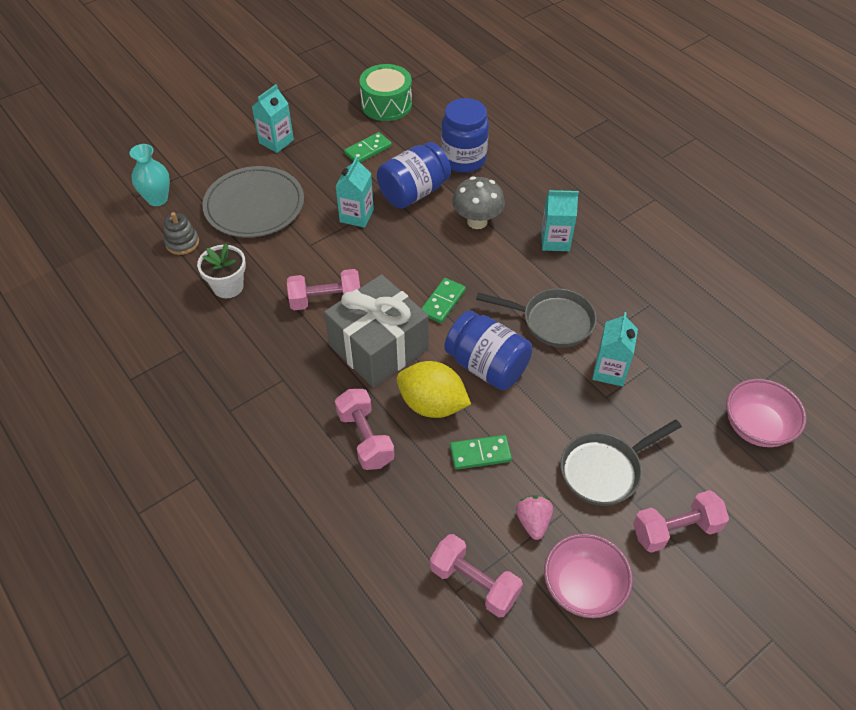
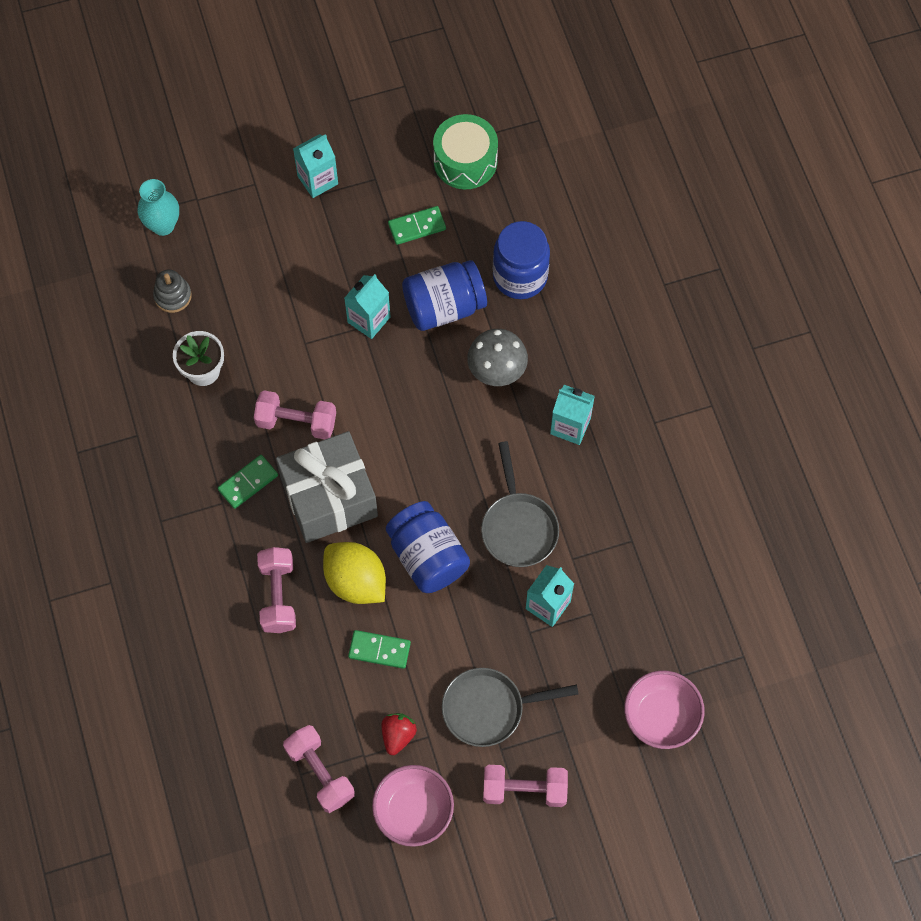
camera: 20 degrees right, 15 degrees up
grey plate [202,166,304,238] -> none
green domino [421,278,466,323] -> green domino moved to [218,455,278,509]
grey pan [476,288,597,347] -> grey pan turned 45 degrees clockwise [481,441,559,567]
pink strawberry [516,495,553,540] -> red strawberry [381,713,417,755]

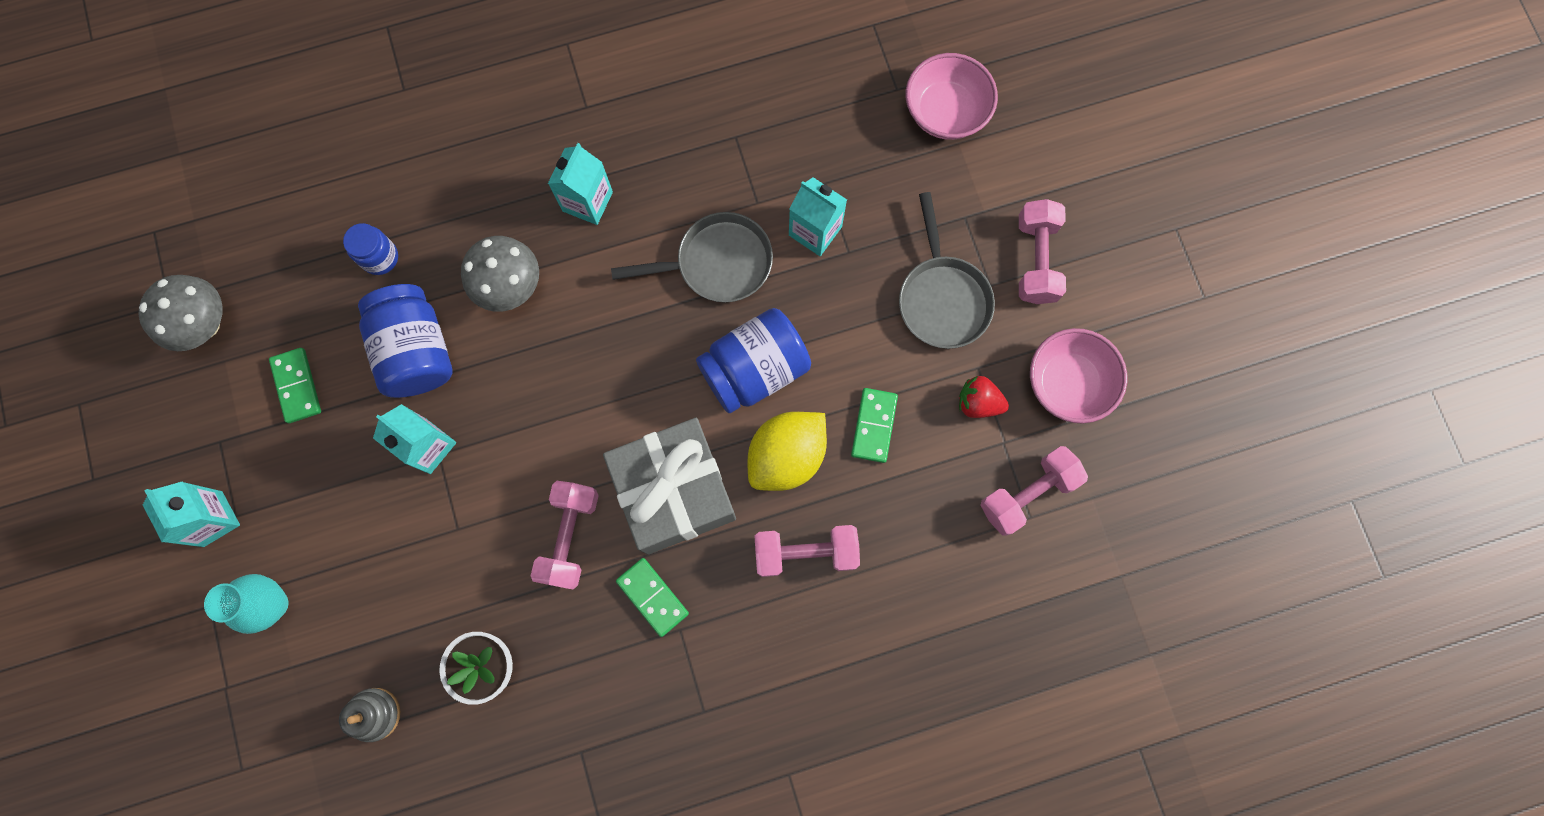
camera: 90 degrees left, 10 degrees up
turquoise vase [137,179,179,236] -> turquoise vase moved to [204,574,288,634]
green drum [433,114,498,189] -> grey mushroom [139,275,223,351]
blue jar [493,221,550,299] -> blue jar [343,223,398,275], size x0.56

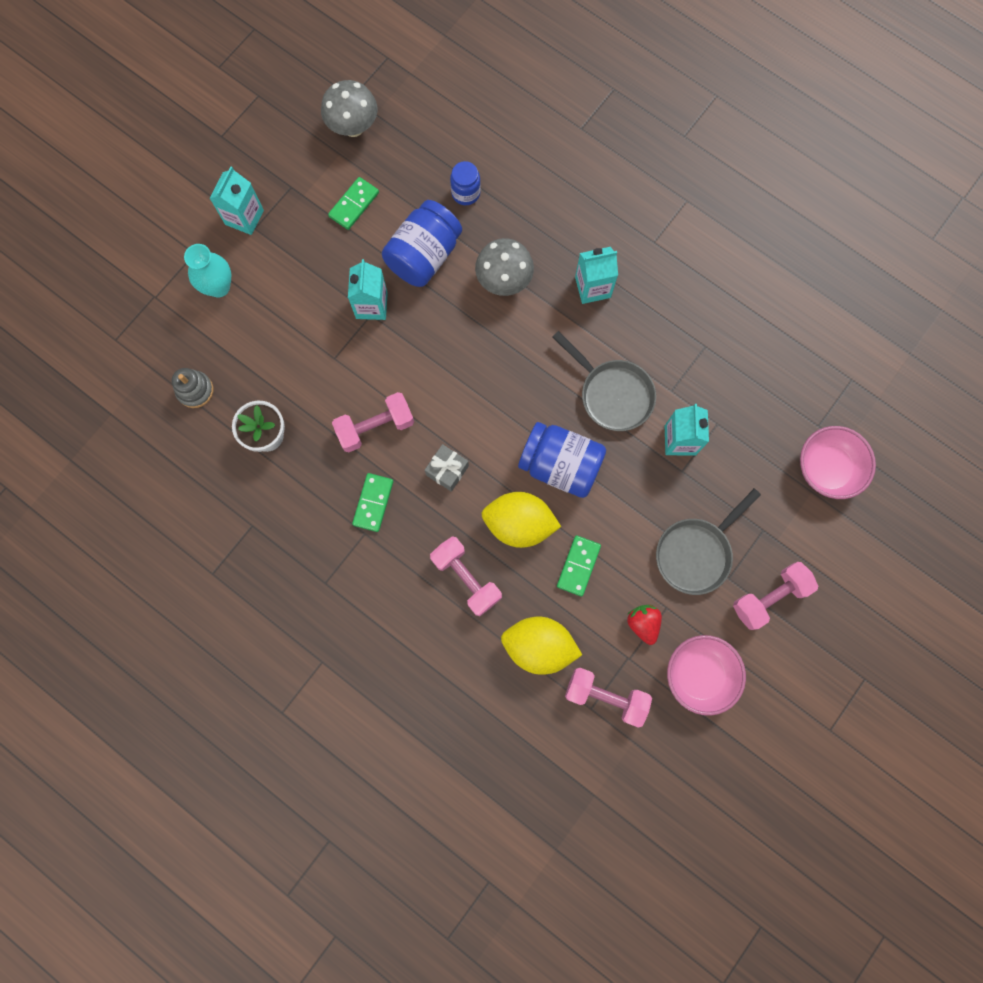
camera: 55 degrees right, 0 degrees up
grey gift [603,418,736,555] -> grey gift [425,444,469,492], size x0.43
green domino [851,388,898,463] -> green domino turned 45 degrees counterclockwise [557,535,601,597]
none -> yellow lemon [501,617,582,675]

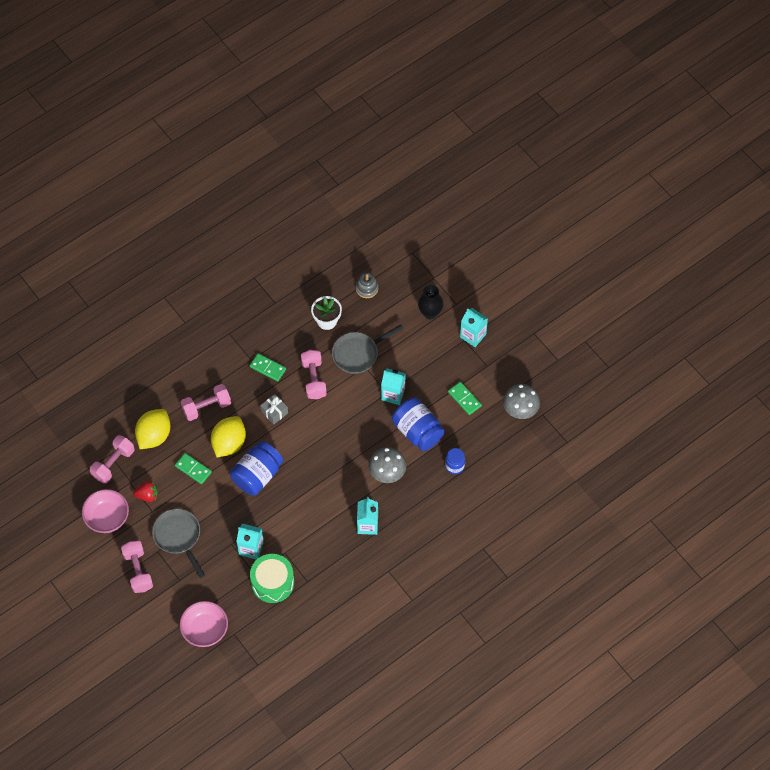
camera: 105 degrees right, 15 degrees down
turquoise vase [184,244,231,298] -> black vase [418,285,444,319]
grey pan [552,331,656,431] -> grey pan moved to [332,325,404,374]
none -> green drum [250,554,294,603]

